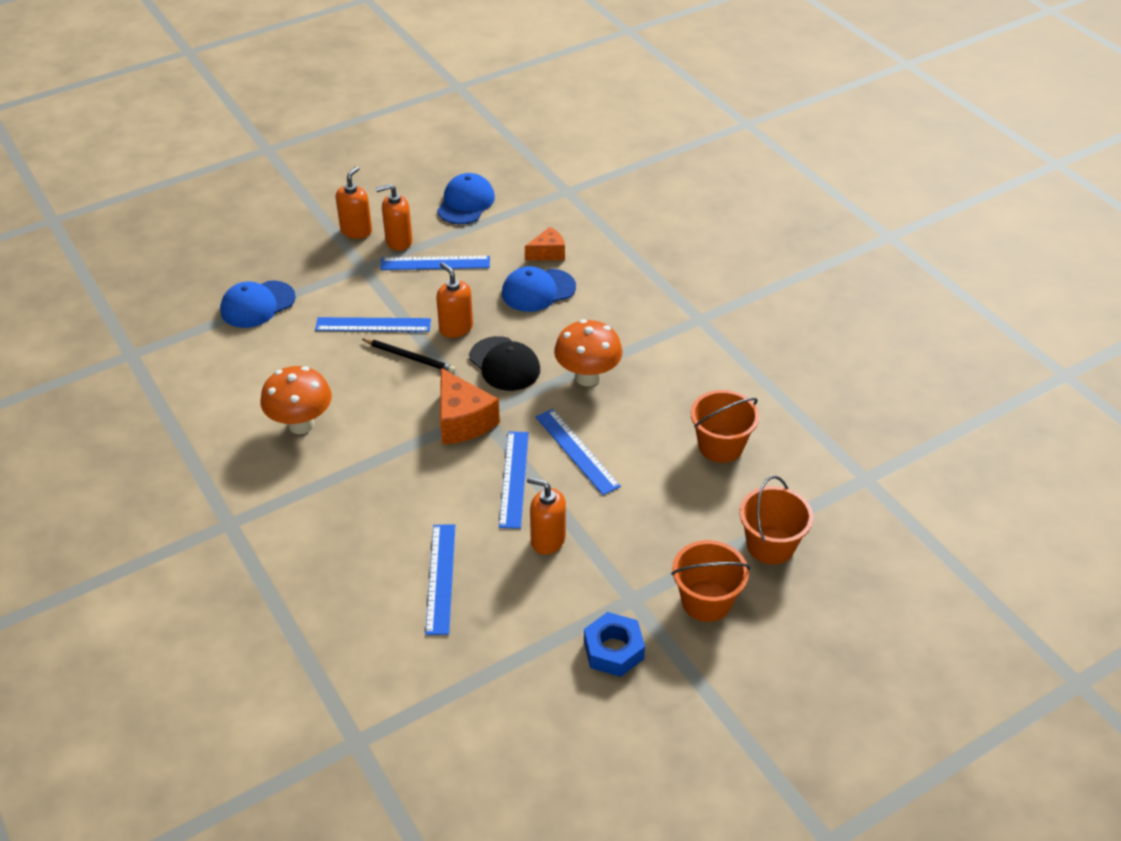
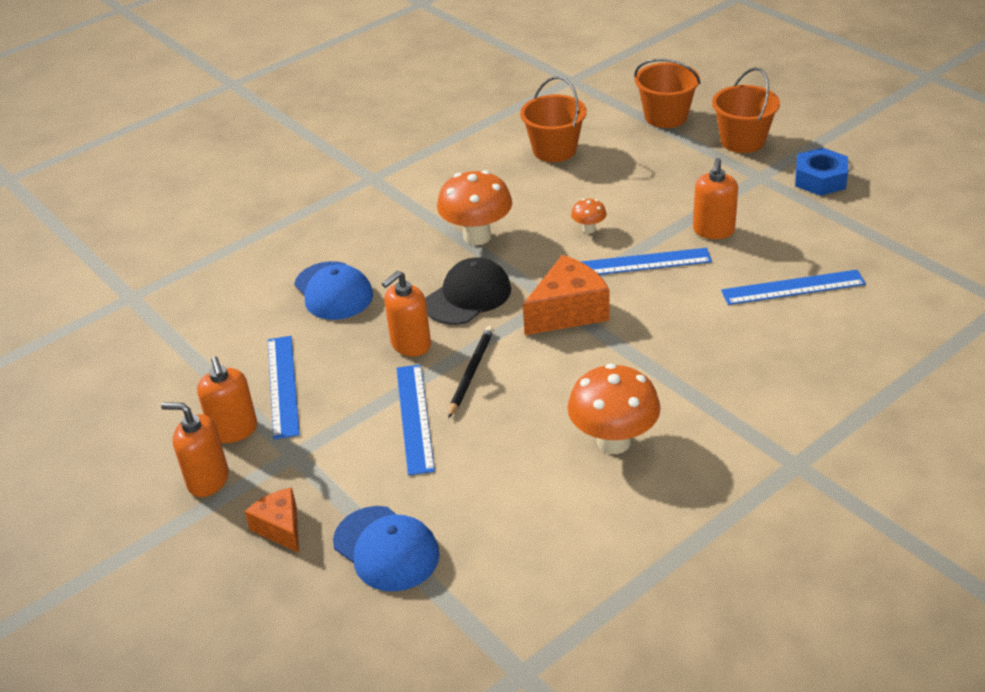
camera: 95 degrees left, 5 degrees down
blue cap [437,173,495,224] -> none
orange cheese [525,227,565,261] -> orange cheese moved to [245,488,299,553]
blue ruler [536,409,621,495] -> orange mushroom [571,199,607,234]

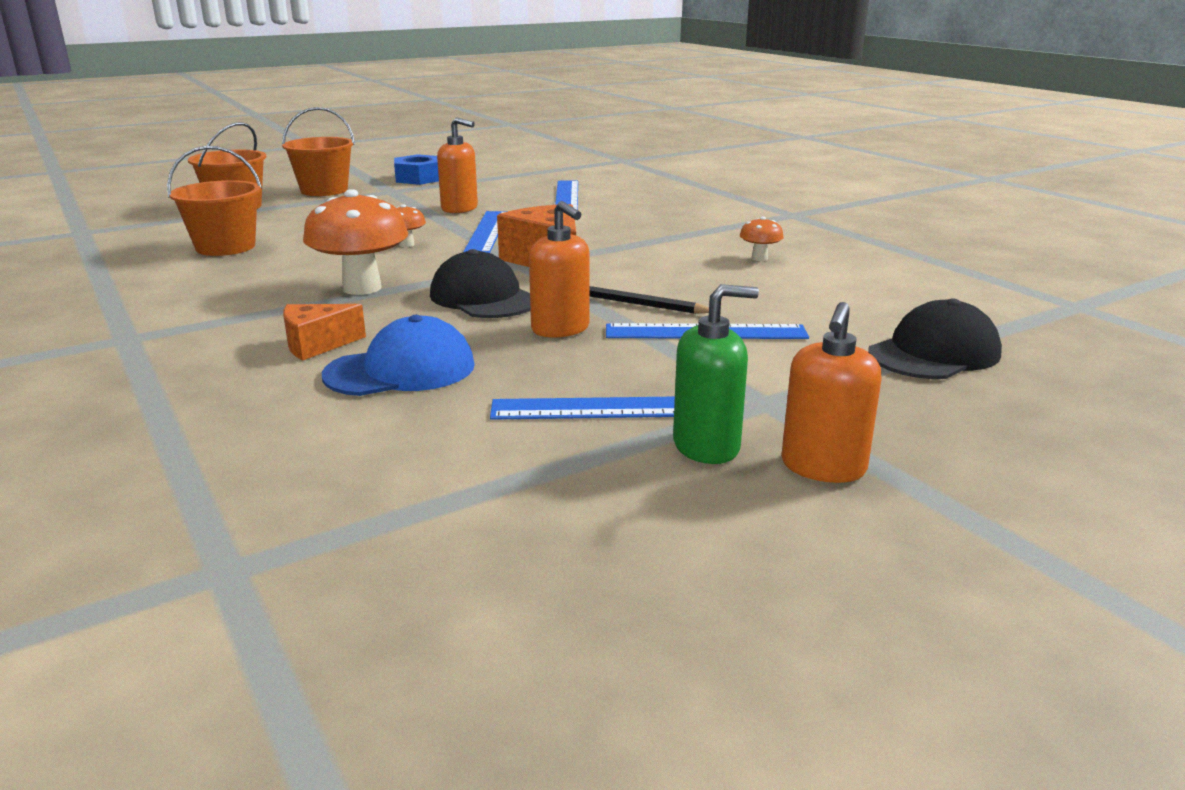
camera: 85 degrees left, 15 degrees down
orange soap dispenser [197,357,257,443] -> green soap dispenser [673,284,759,464]
orange cheese [245,488,299,553] -> orange cheese moved to [283,304,366,360]
blue cap [333,506,440,592] -> black cap [868,298,1002,379]
orange mushroom [567,363,661,454] -> orange mushroom [740,217,784,261], size x0.47

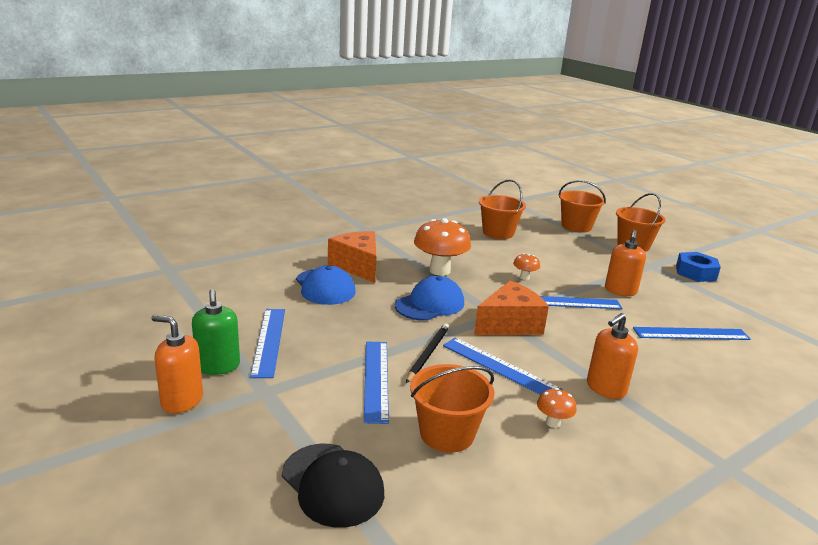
camera: 85 degrees right, 0 degrees up
orange cheese [283,304,366,360] -> orange cheese [328,231,376,283], size x1.64
black cap [430,249,530,318] -> blue cap [395,276,464,321]
orange soap dispenser [529,201,590,338] -> orange soap dispenser moved to [587,313,638,399]
none -> orange bucket [410,364,494,453]
none -> blue ruler [443,337,563,395]

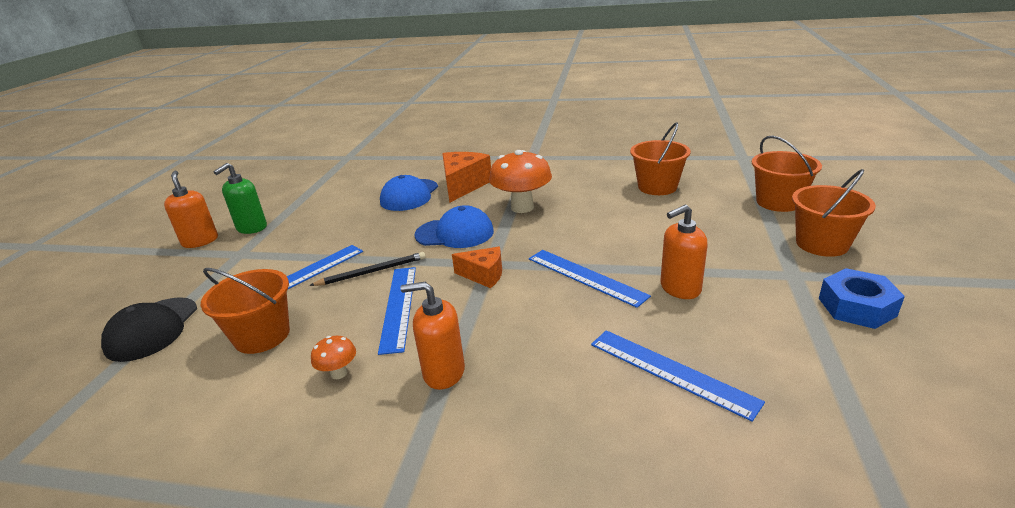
camera: 50 degrees right, 5 degrees up
blue ruler [250,309,285,378] -> none
orange cheese [474,280,549,335] -> orange cheese [452,247,502,288], size x0.61
orange mushroom [513,253,540,280] -> none

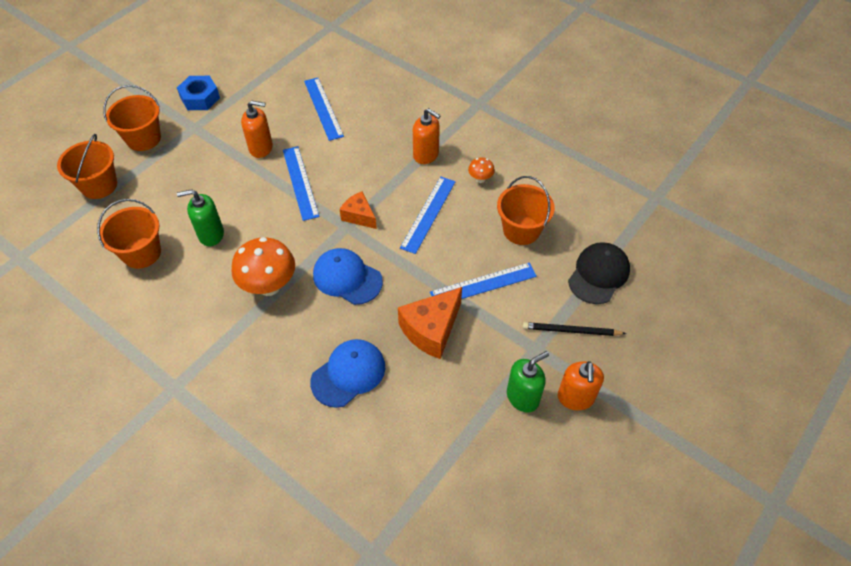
camera: 155 degrees left, 25 degrees up
black pencil [309,252,426,286] -> black pencil moved to [523,322,626,336]
orange cheese [442,152,491,203] -> orange cheese moved to [398,287,462,359]
none -> green soap dispenser [177,189,224,246]

